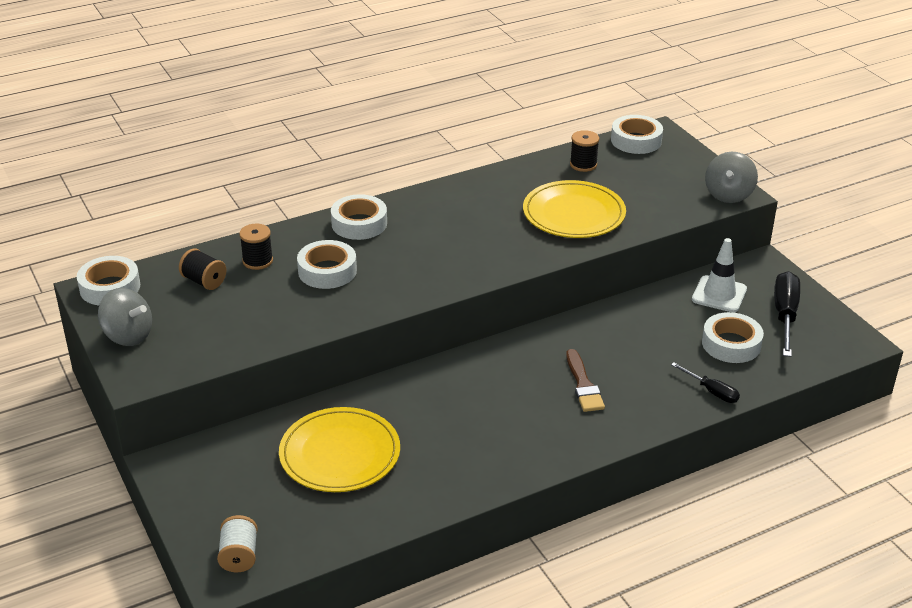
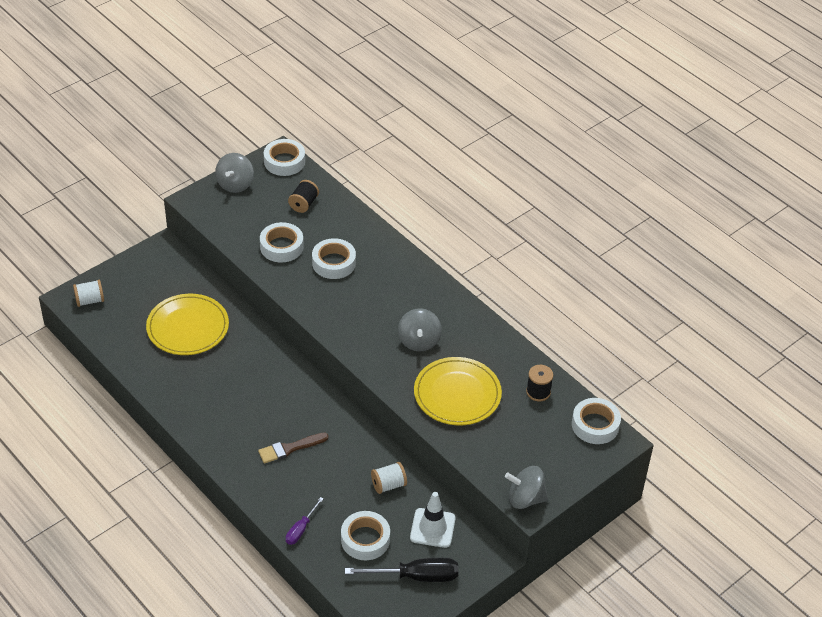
camera: 75 degrees right, 10 degrees up
black spool [239,224,273,270] -> none
white tape [331,194,387,240] -> white tape moved to [260,222,304,263]
black screwdriver [671,362,740,403] -> purple screwdriver [286,497,324,545]
none -> white spool [371,462,407,494]
none -> grey spinning top [398,308,442,351]

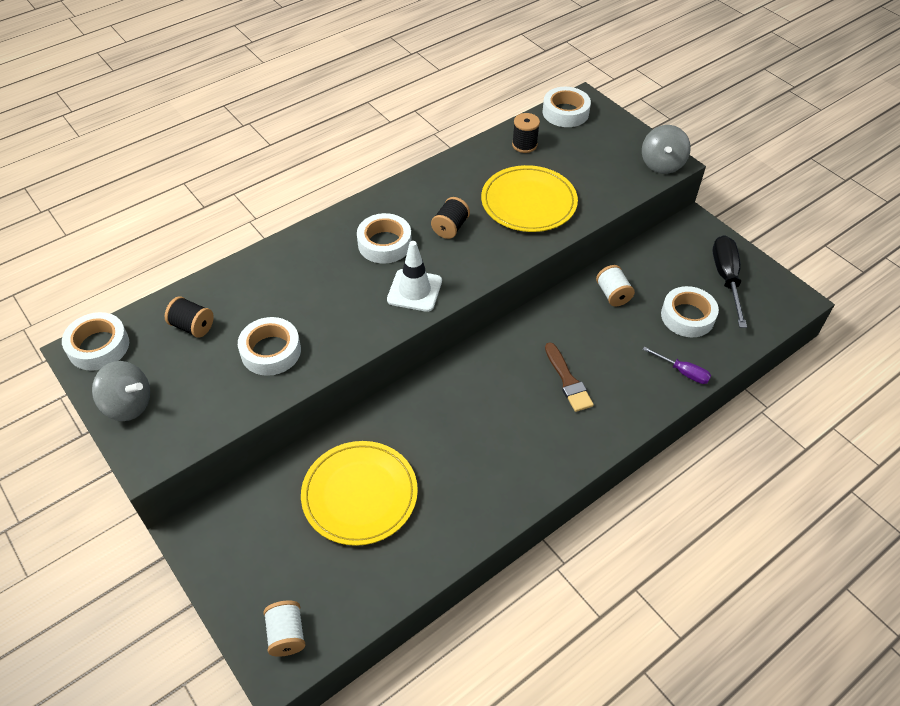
camera: 85 degrees left, 5 degrees up
white tape [312,238,356,279] -> white tape moved to [357,213,412,264]
grey spinning top [398,308,442,351] -> black spool [431,197,470,239]
white traffic cone [410,492,456,548] -> white traffic cone moved to [387,241,442,312]

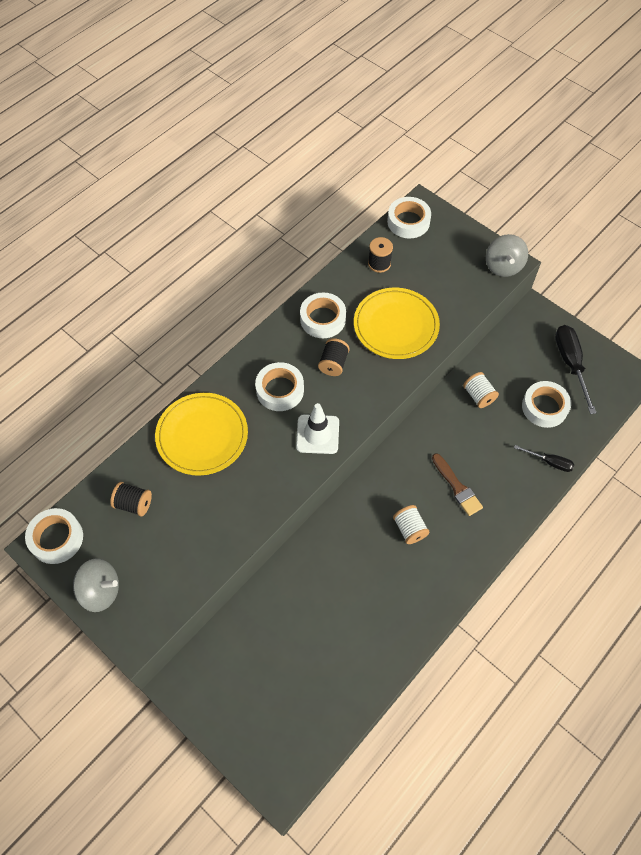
camera: 10 degrees left, 10 degrees up
white tape [238,317,301,376] -> white tape moved to [300,293,346,338]
white spool [263,601,305,657] -> white spool moved to [393,505,430,544]
yellow plate [301,441,418,546] -> yellow plate moved to [155,393,248,476]
purple screwdriver [643,346,711,384] -> black screwdriver [514,445,574,472]

